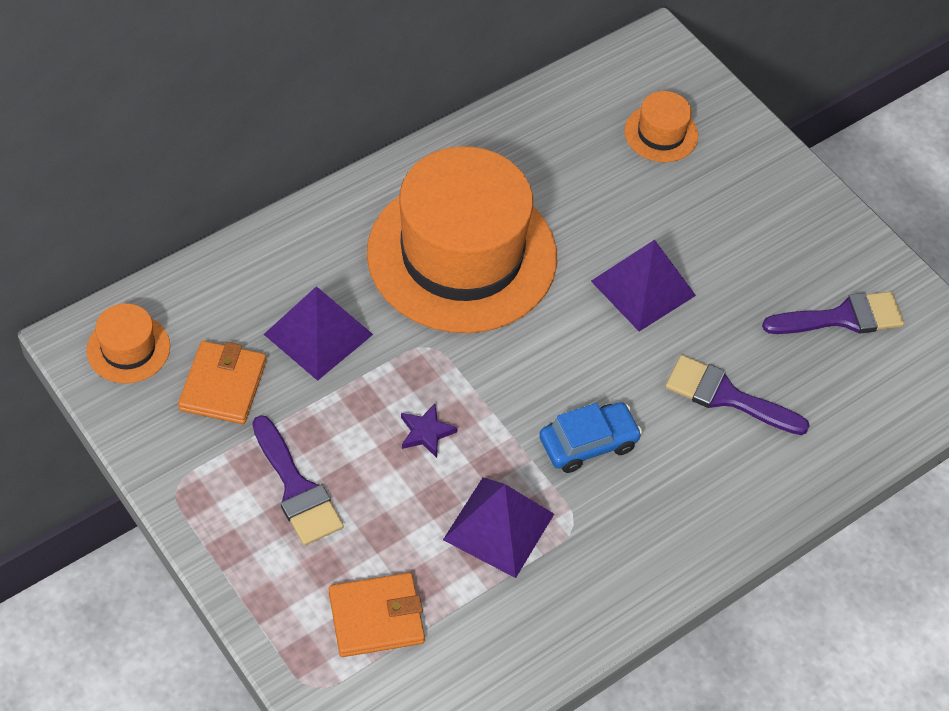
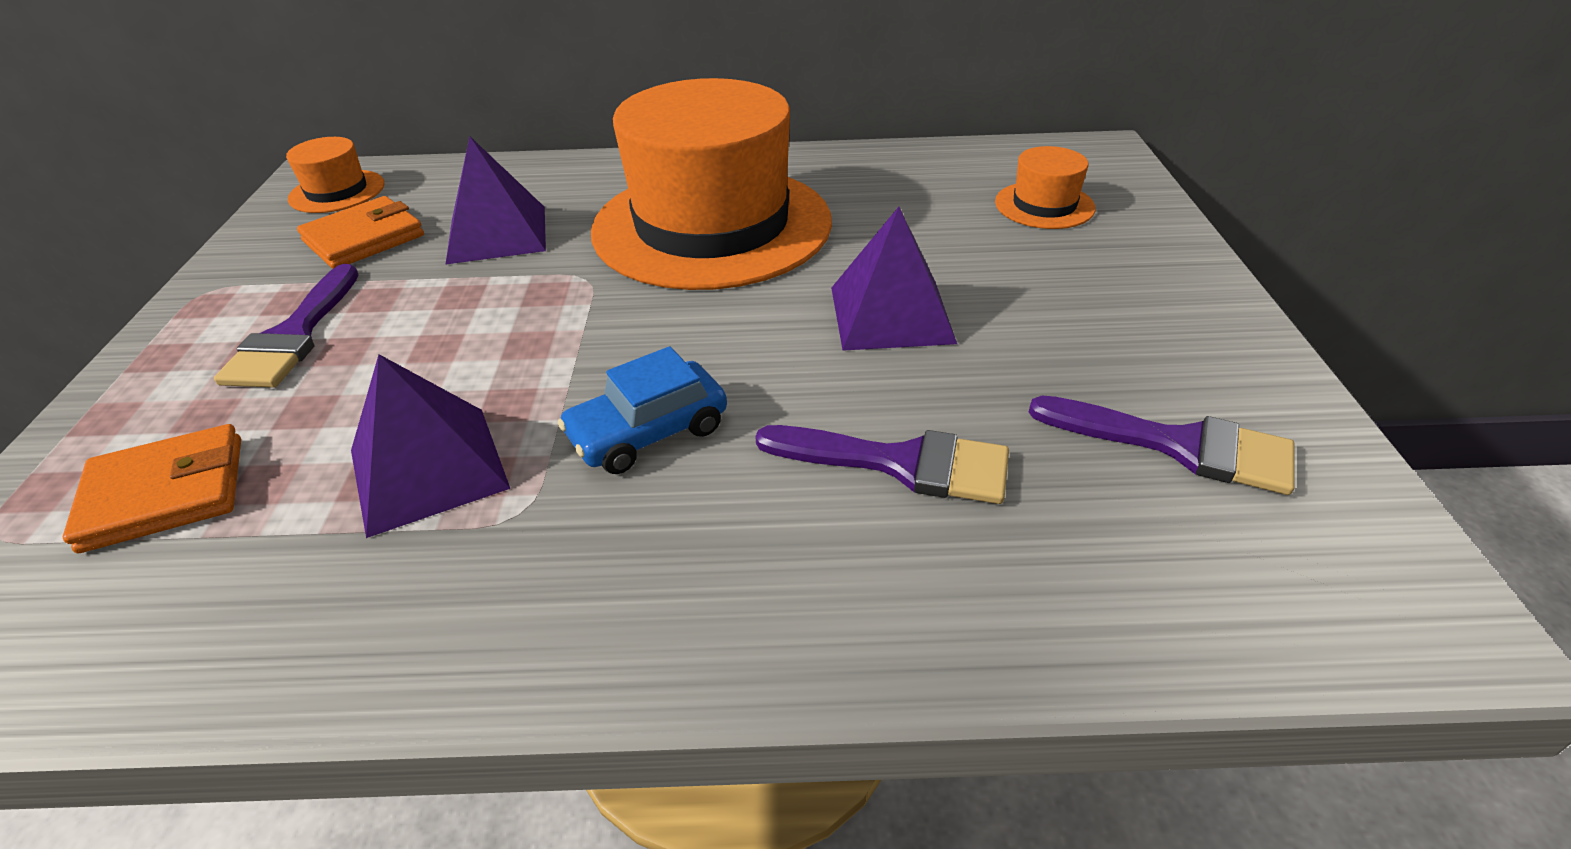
camera: 40 degrees right, 15 degrees down
orange wallet [329,573,425,657] -> orange wallet turned 45 degrees counterclockwise [63,424,241,553]
purple star [401,403,458,458] -> none
blue car [539,402,642,473] -> blue car turned 135 degrees clockwise [558,346,727,474]
purple brush [665,355,810,435] -> purple brush turned 135 degrees clockwise [755,425,1009,504]

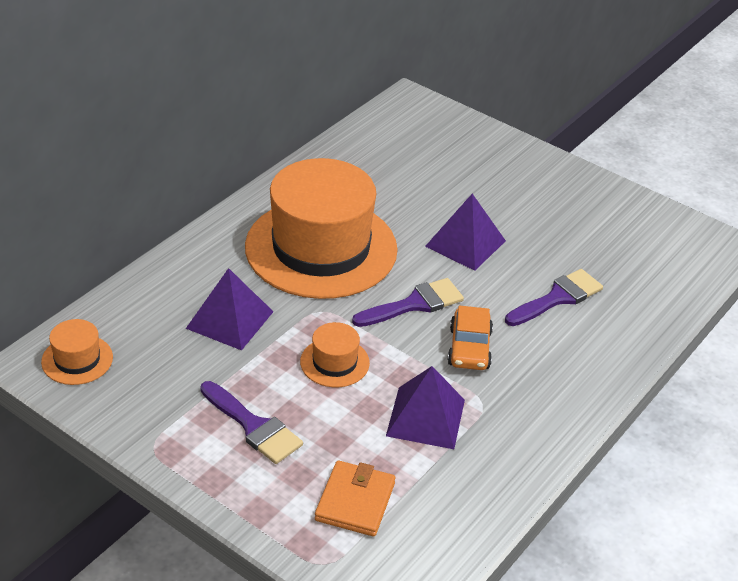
camera: 55 degrees left, 0 degrees up
orange wallet [297,196,424,269] -> none
blue car [558,346,727,474] -> orange car [448,306,493,370]
orange hat [995,146,1096,229] -> orange hat moved to [300,322,370,387]
purple brush [1029,396,1295,495] -> purple brush moved to [352,278,464,327]

